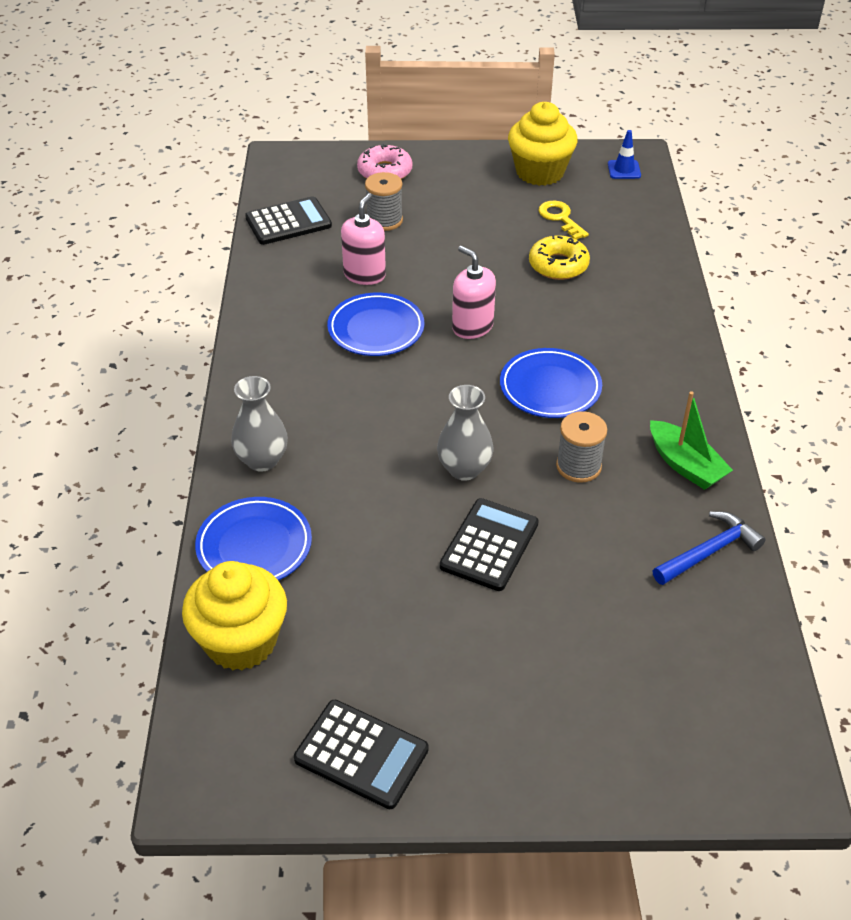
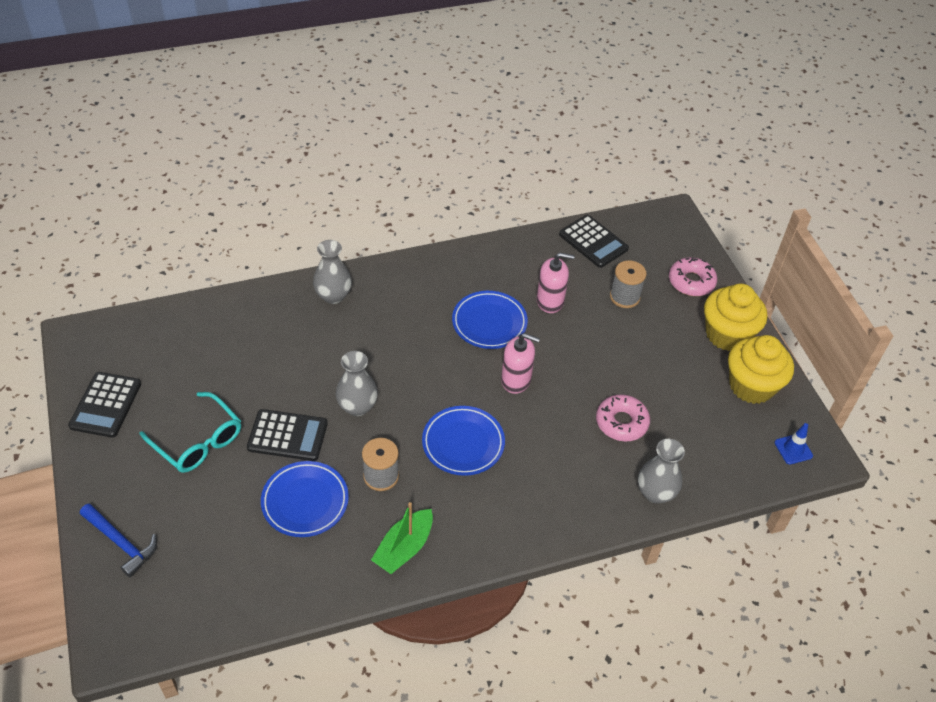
camera: 70 degrees right, 5 degrees up
yellow cupcake [182,561,287,671] -> yellow cupcake moved to [704,284,767,351]
blue plate [195,497,312,581] -> blue plate moved to [261,461,349,537]
pink soap dispenser [452,246,496,339] -> pink soap dispenser turned 75 degrees clockwise [501,333,540,394]
yellow donut [529,235,590,280] -> pink donut [596,394,650,442]
yellow key [538,201,589,240] -> none
blue hammer [652,511,766,585] -> blue hammer moved to [80,504,157,577]
none -> turquoise glasses [140,392,241,473]
none -> grey vase [638,439,685,504]

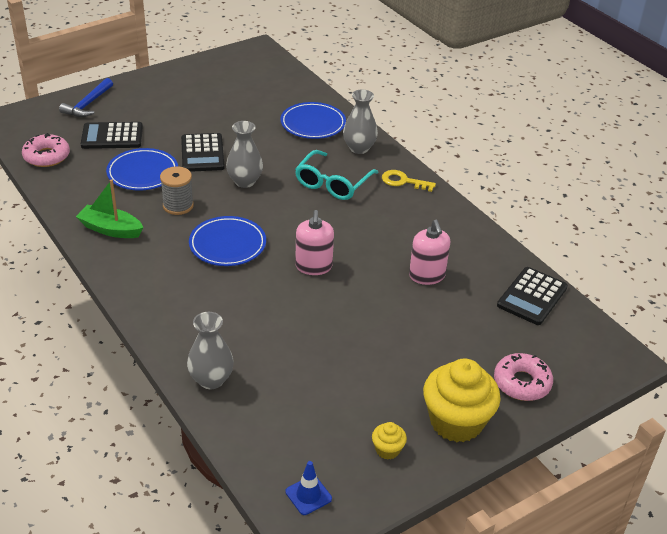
camera: 75 degrees right, 10 degrees down
black calculator [68,372,141,438] -> black calculator moved to [81,122,143,149]
turquoise glasses [140,392,241,473] -> turquoise glasses moved to [295,150,378,200]
blue plate [452,291,528,349] -> blue plate moved to [280,102,346,139]
pink donut [596,394,650,442] -> pink donut moved to [22,133,70,167]
grey spool [610,260,647,308] -> none
yellow cupcake [728,335,794,404] -> yellow cupcake [372,422,407,460], size x0.45
none -> yellow key [382,170,436,192]

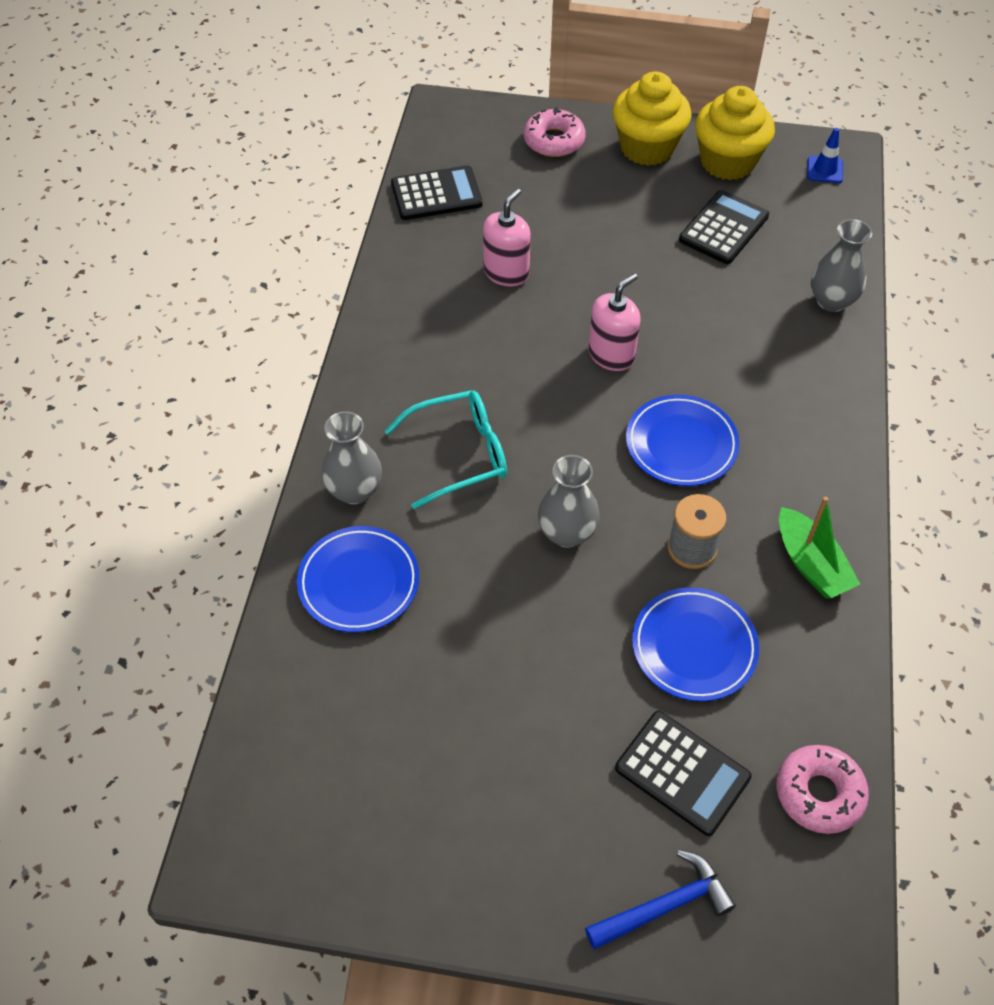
camera: 135 degrees left, 15 degrees up
black calculator [181,133,225,172] -> black calculator moved to [679,190,769,264]
yellow cupcake [372,422,407,460] -> yellow cupcake [695,86,775,180], size x2.24
yellow key [382,170,436,192] -> none

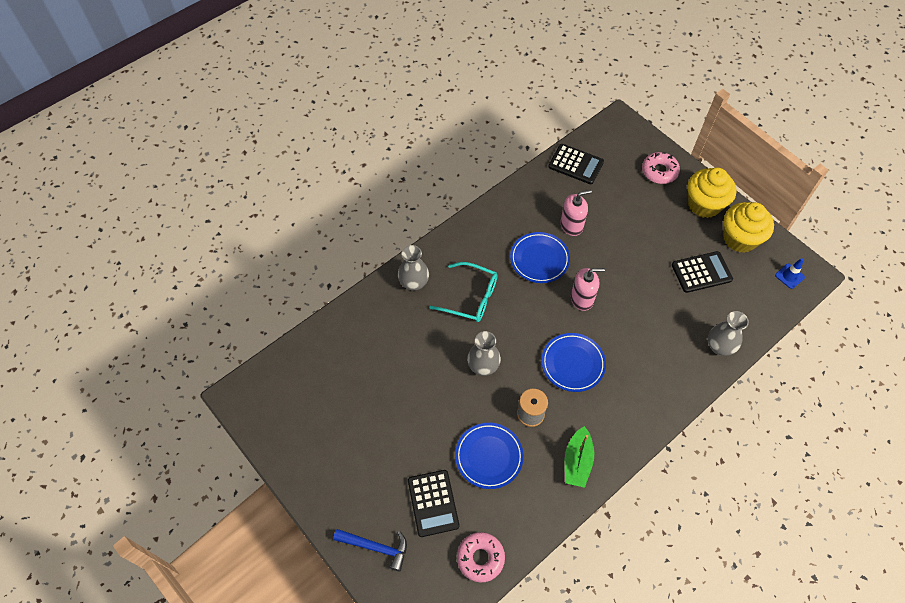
camera: 40 degrees right, 5 degrees up
blue plate [297,526,419,633] -> blue plate moved to [510,232,570,283]

